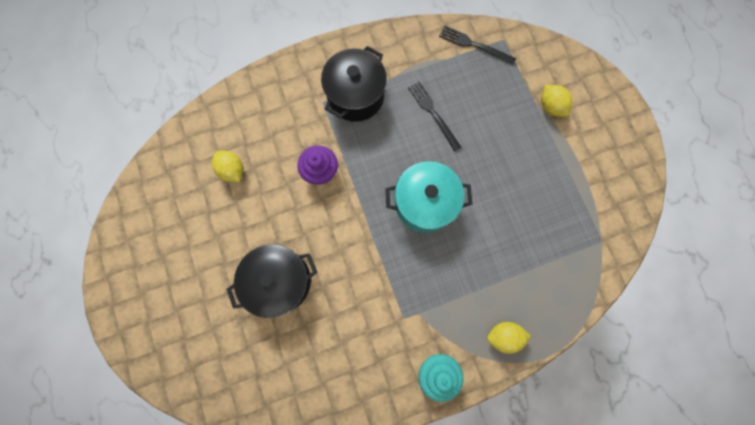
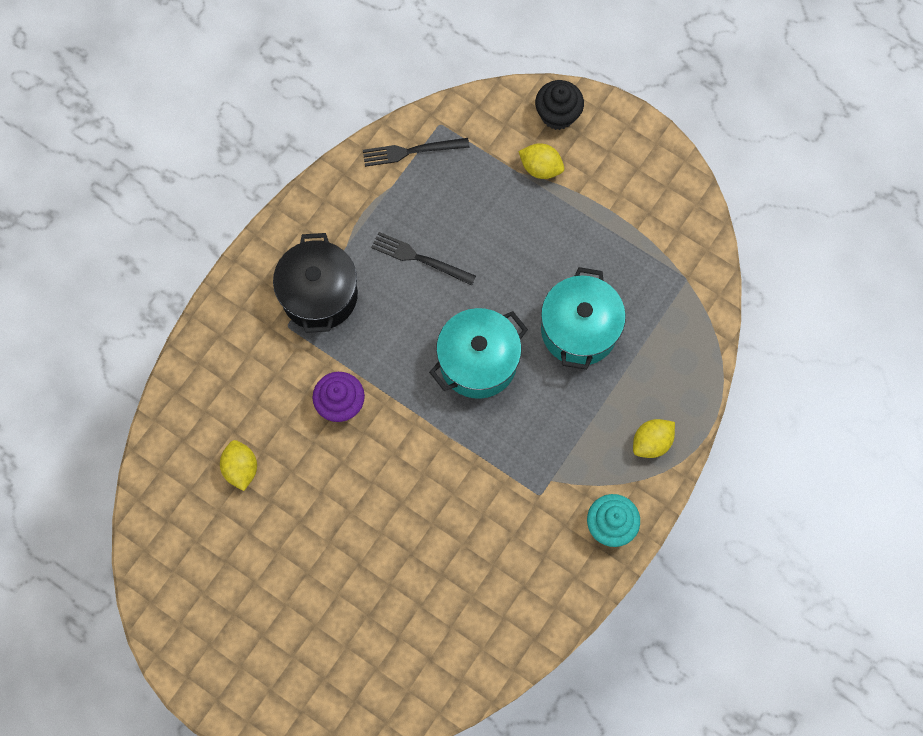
camera: 35 degrees left, 5 degrees down
yellow lemon [212,151,243,182] -> yellow lemon turned 60 degrees clockwise [220,440,257,491]
black pot [226,244,317,318] -> none
none -> black cupcake [535,80,584,130]
none -> turquoise pot [541,267,626,370]

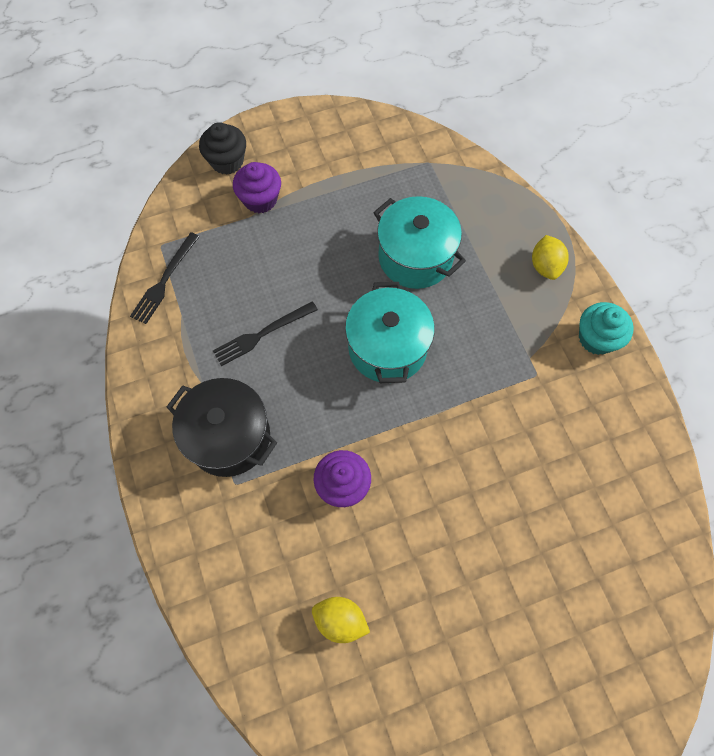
camera: 55 degrees left, 5 degrees down
yellow lemon [518,143,564,179] -> purple cupcake [233,162,281,213]

